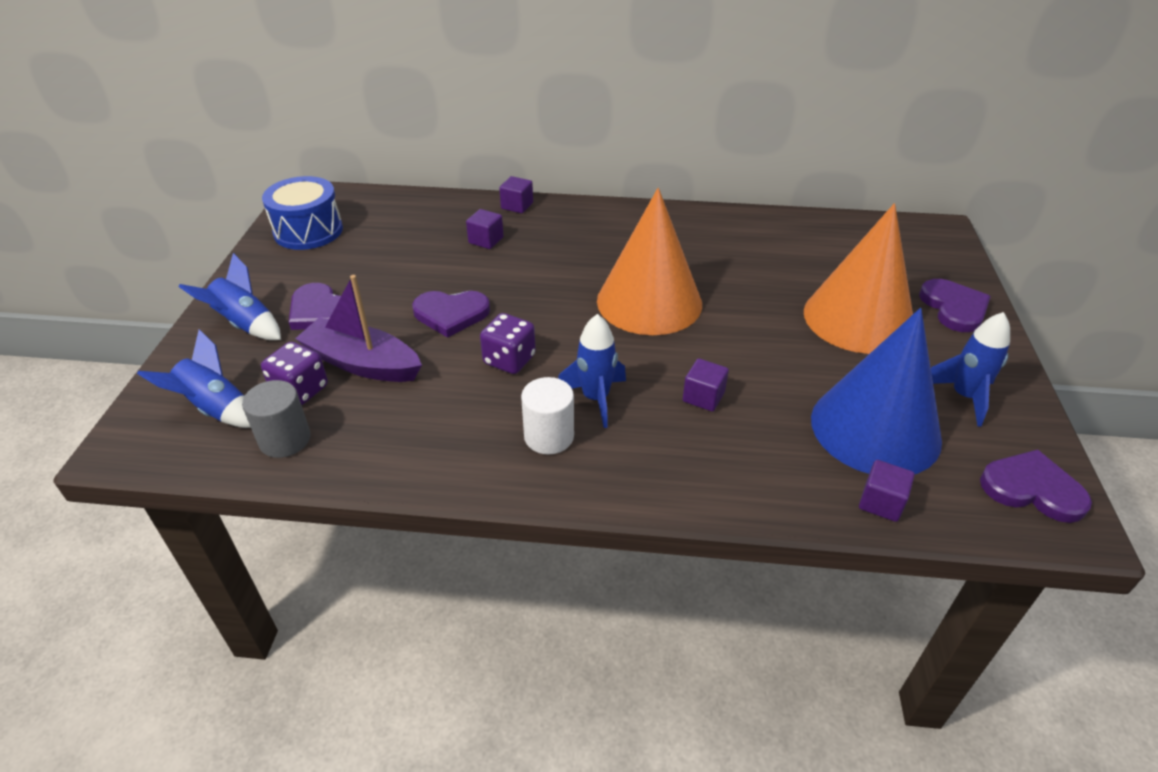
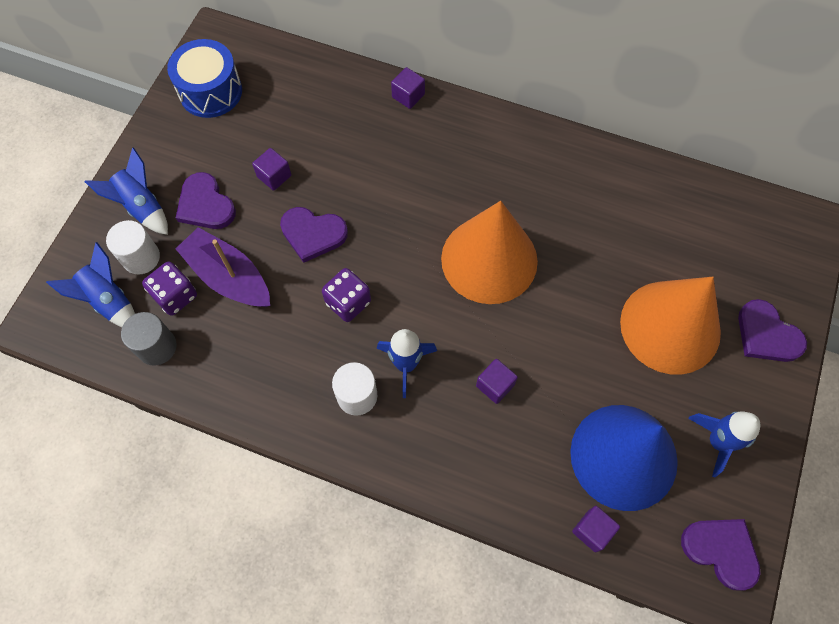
camera: 15 degrees right, 25 degrees up
purple cube [466,209,504,249] -> purple cube moved to [252,148,291,191]
purple heart [919,279,991,332] -> purple heart turned 135 degrees clockwise [738,299,807,362]
none -> white cylinder [106,220,160,274]

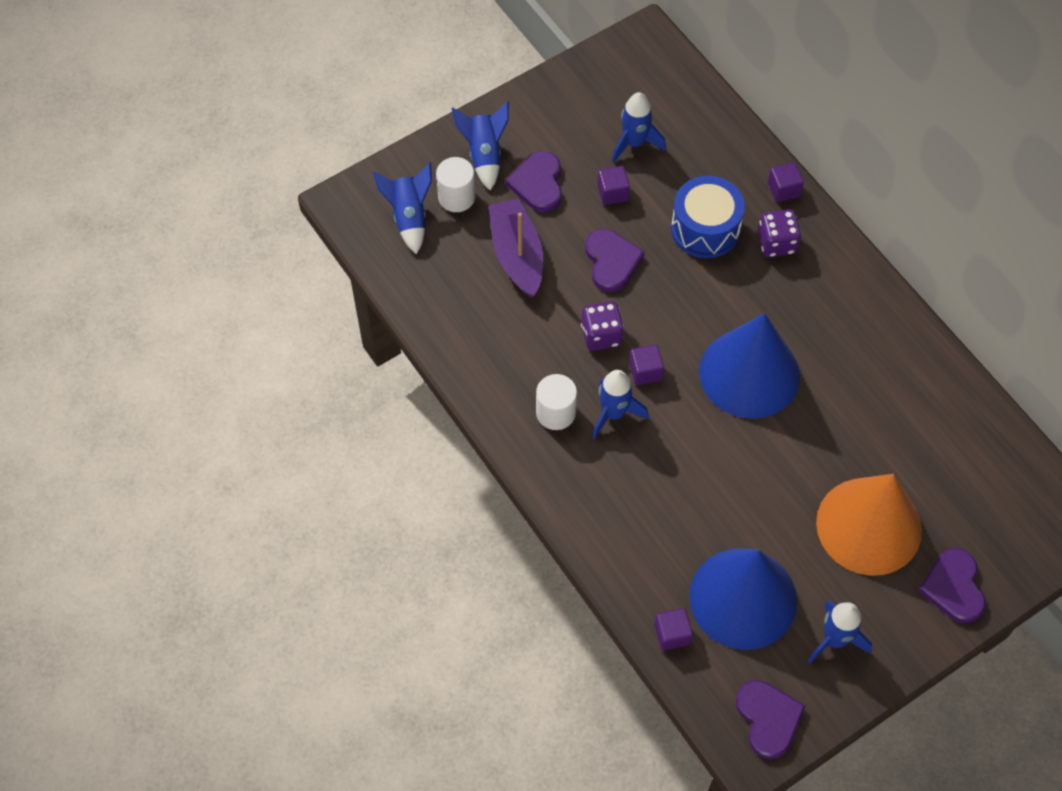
camera: 35 degrees right, 5 degrees down
grey cylinder [121,312,177,365] -> none
purple dice [142,262,197,316] -> purple dice moved to [758,209,801,257]
blue drum [167,39,242,118] -> blue drum moved to [671,176,745,258]
purple heart [280,207,348,263] -> purple heart turned 150 degrees counterclockwise [585,229,645,292]
orange cone [441,201,538,304] -> blue cone [699,313,800,419]
purple cube [476,359,518,404] -> purple cube moved to [629,345,664,385]
none -> blue rocket [612,92,666,163]

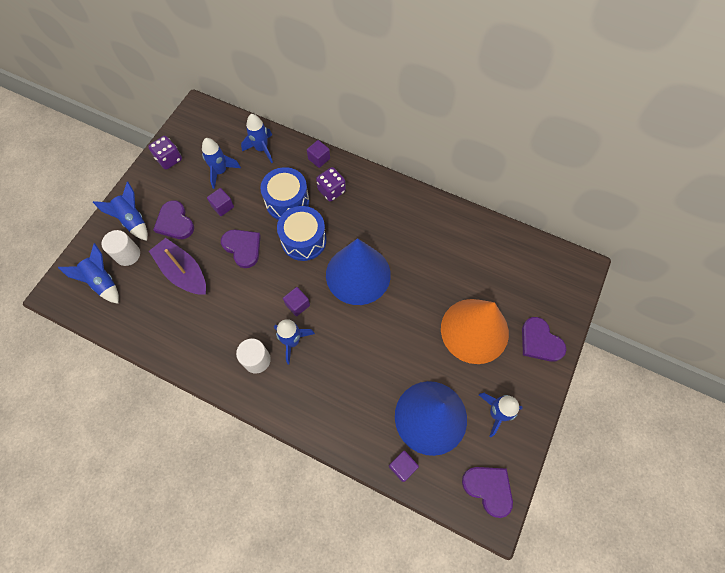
camera: 30 degrees left, 5 degrees up
purple dice [581,301,624,351] -> purple dice moved to [148,136,182,170]
none -> blue rocket [241,114,273,163]
none -> blue drum [277,206,327,261]

